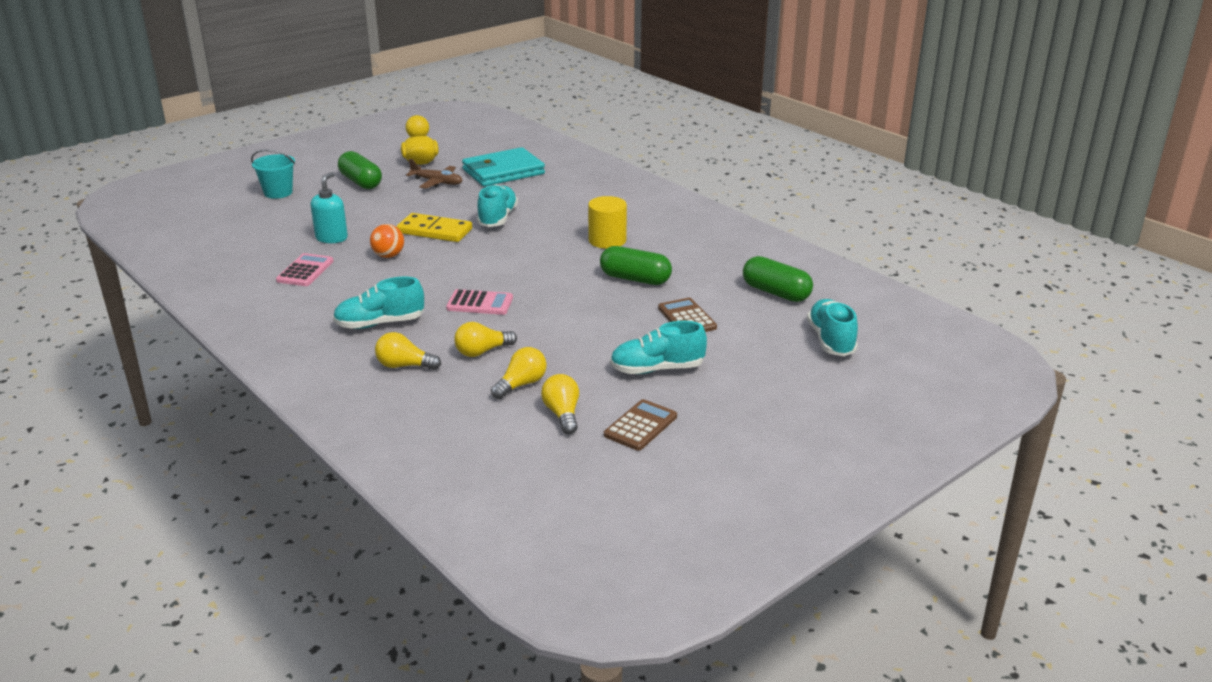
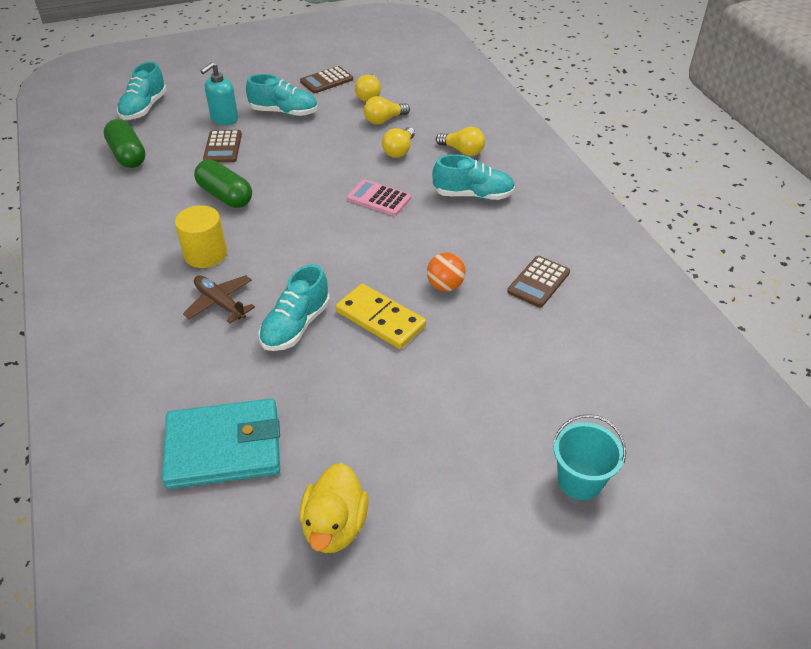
camera: 160 degrees left, 15 degrees up
pink calculator [276,253,334,286] -> brown calculator [507,256,570,308]
turquoise soap dispenser [311,172,348,243] -> turquoise soap dispenser moved to [200,62,238,125]
green capsule [338,151,382,189] -> none
brown plane [406,159,463,189] -> brown plane moved to [183,275,255,323]
yellow light bulb [454,322,517,357] -> yellow light bulb turned 120 degrees clockwise [382,127,415,158]

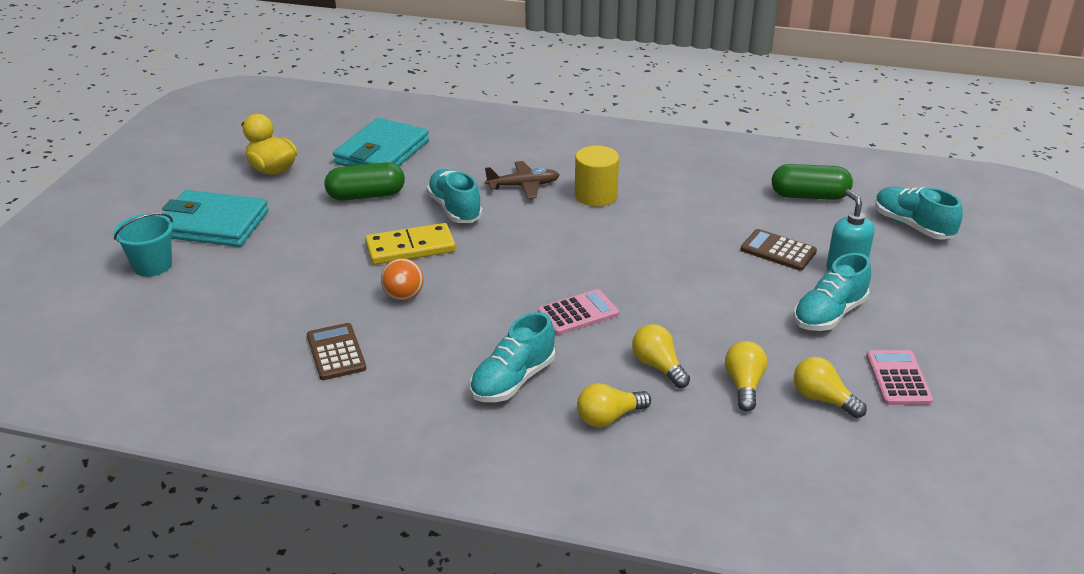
camera: 125 degrees right, 10 degrees down
green capsule [194,160,252,208] -> green capsule moved to [324,162,405,201]
brown calculator [300,66,353,93] -> pink calculator [866,350,933,405]
none -> turquoise wallet [162,190,268,247]

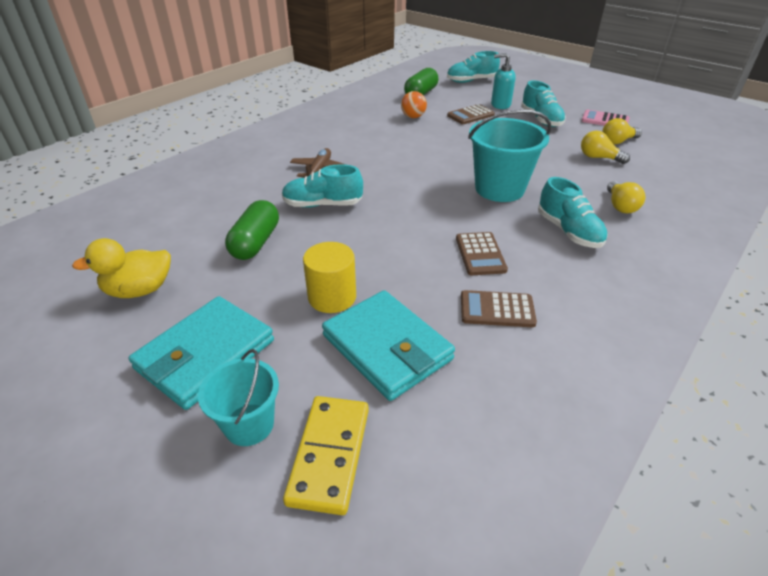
camera: 65 degrees left, 5 degrees up
turquoise wallet [333,118,429,166] -> turquoise wallet moved to [322,290,455,401]
yellow domino [365,223,456,265] -> yellow domino moved to [283,396,369,515]
orange ball [381,258,424,301] -> orange ball moved to [401,91,427,118]
pink calculator [538,289,619,335] -> turquoise bucket [468,109,551,202]
yellow cylinder [575,146,619,207] -> yellow cylinder moved to [303,242,356,313]
yellow light bulb [632,324,690,388] -> none
none -> brown calculator [456,232,508,275]

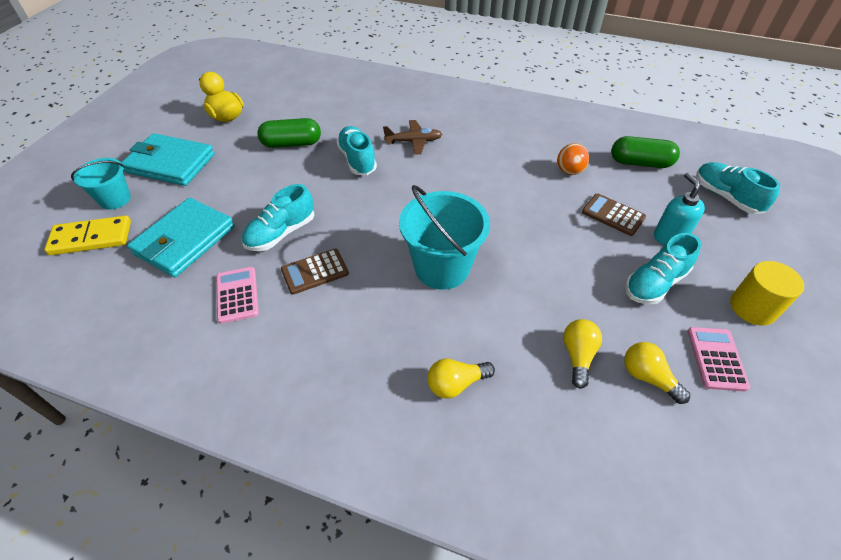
camera: 70 degrees right, 10 degrees up
yellow cylinder [303,242,356,313] -> yellow cylinder moved to [730,261,804,325]
brown calculator [461,290,537,327] -> pink calculator [216,267,259,324]
turquoise shoe [538,177,608,248] -> turquoise shoe moved to [242,184,314,251]

